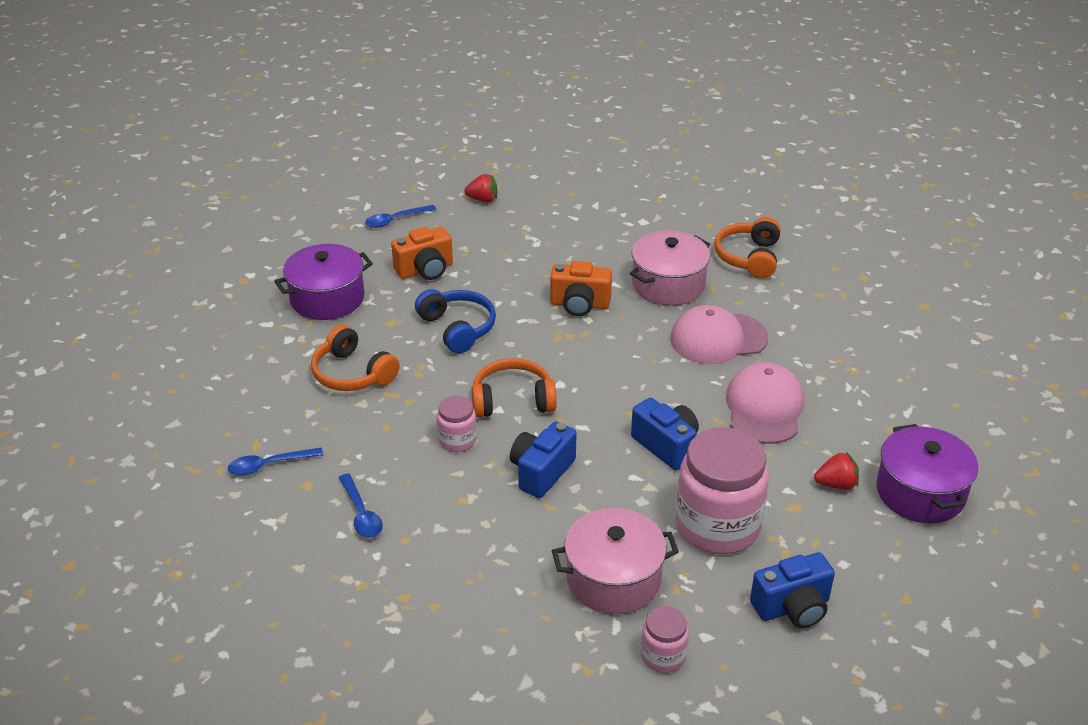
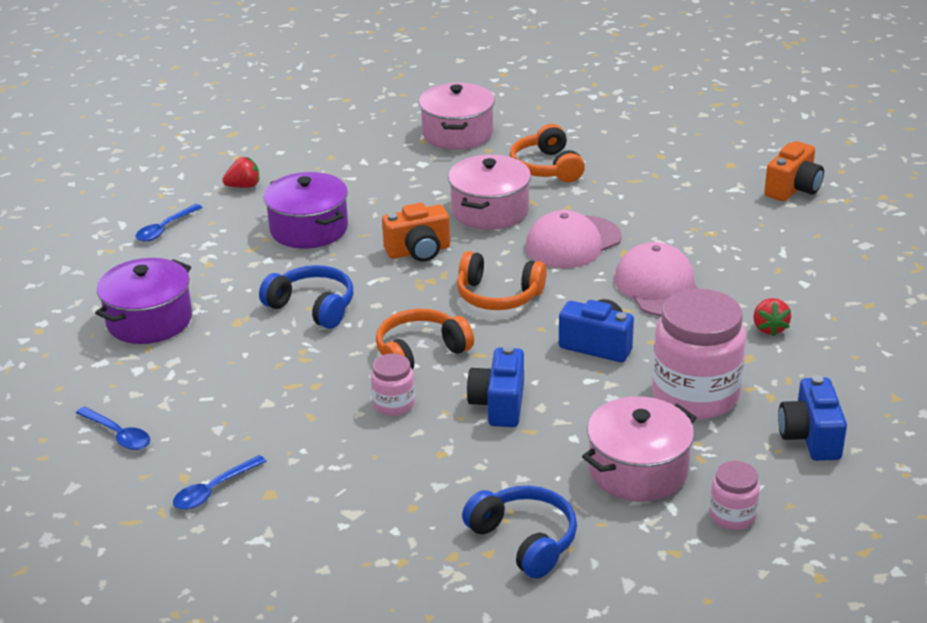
camera: 25 degrees left, 5 degrees down
orange headphones [311,325,400,391] -> orange headphones moved to [457,251,547,310]
blue spoon [339,473,383,538] -> blue spoon moved to [76,406,150,450]
orange camera [391,227,453,280] -> orange camera moved to [764,141,824,201]
blue camera [750,552,835,629] -> blue camera turned 135 degrees clockwise [778,375,847,461]
red strawberry [814,452,859,490] -> red strawberry turned 120 degrees clockwise [753,298,791,337]
purple pot [876,424,978,523] -> purple pot moved to [264,172,348,249]
none -> pink pot [419,83,495,150]
none -> blue headphones [462,486,577,579]

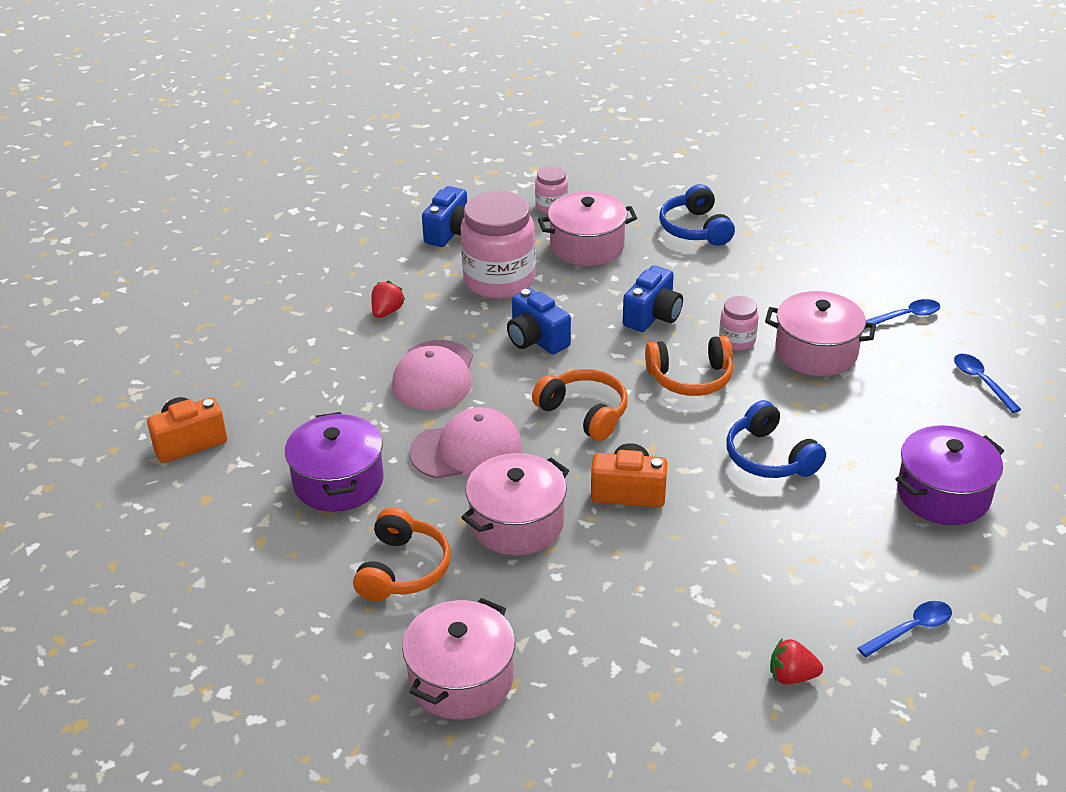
camera: 155 degrees left, 5 degrees up
purple pot [264,172,348,249] -> purple pot moved to [285,412,384,512]
none -> pink pot [765,291,876,376]

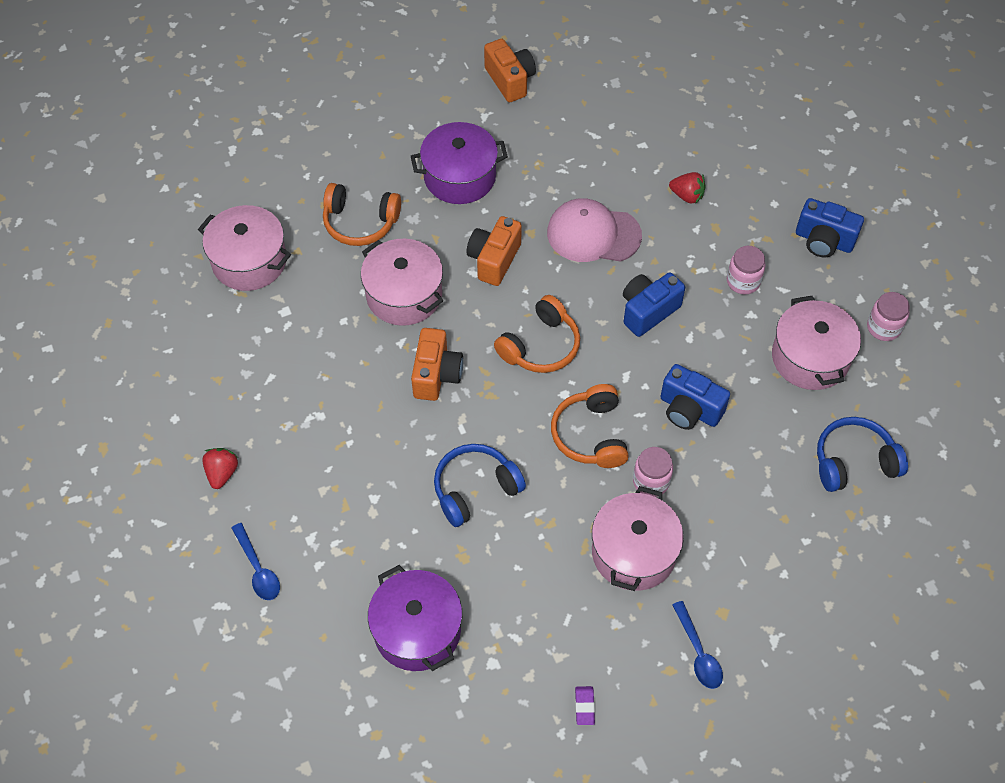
camera: 90 degrees right, 20 degrees up
pink cap [409,407,522,479] -> orange camera [467,216,522,286]
pink jar [460,191,536,299] -> pink jar [727,246,765,295], size x0.48
blue spoon [954,354,1021,413] -> purple eraser [575,686,595,725]

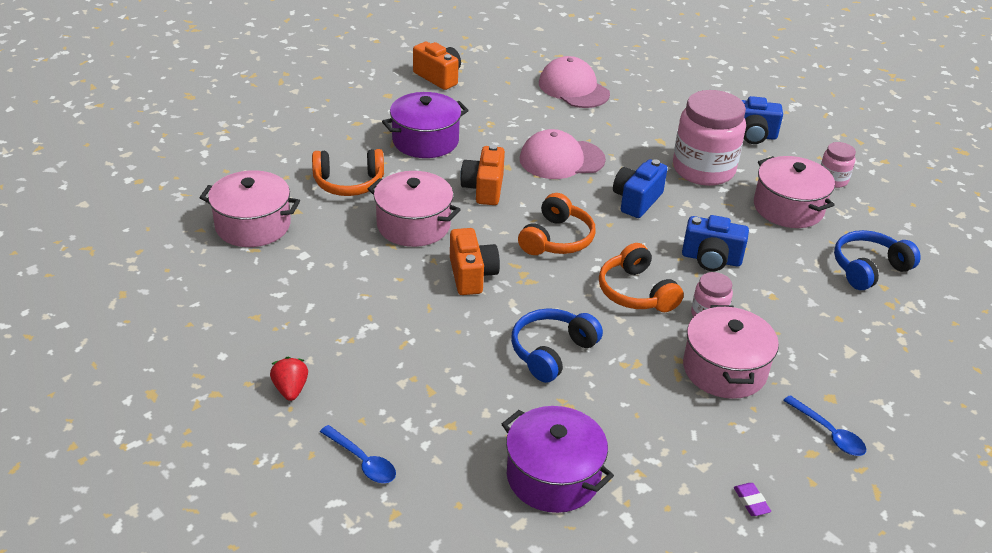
camera: 20 degrees left, 20 degrees down
red strawberry [669,172,705,204] -> none
pink jar [727,246,765,295] -> pink jar [673,90,746,186], size x2.07
none -> pink cap [539,56,610,108]

